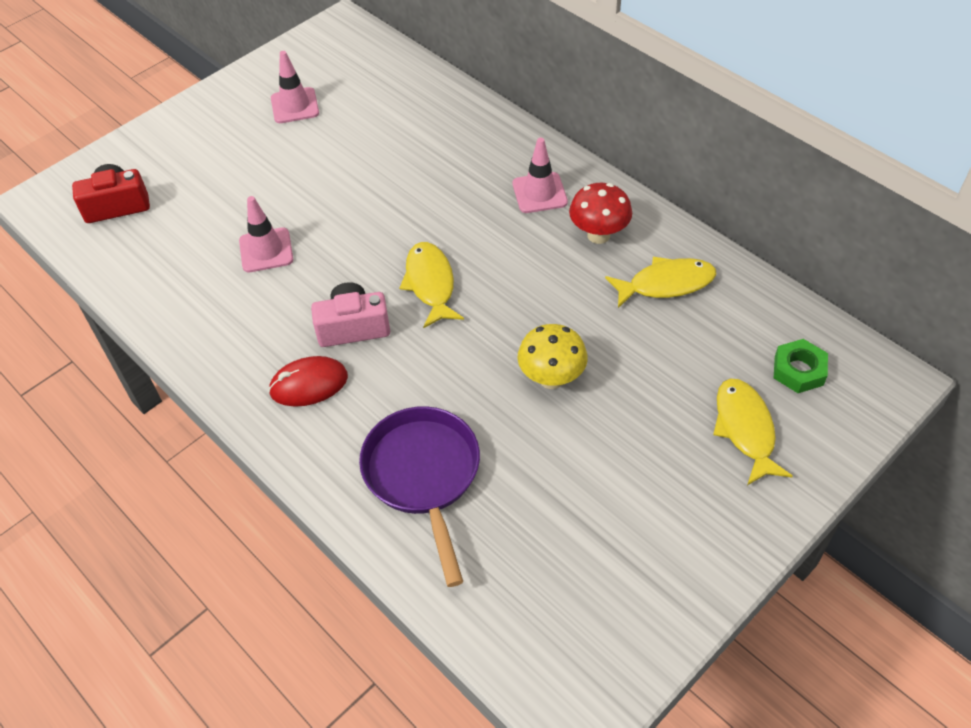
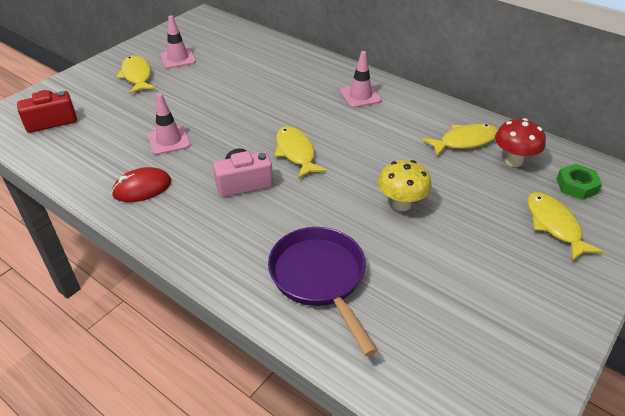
camera: 10 degrees left, 10 degrees down
red mouse [268,356,348,407] -> red mouse moved to [111,167,171,202]
red mushroom [569,183,632,244] -> red mushroom moved to [495,118,546,167]
none -> yellow fish [116,55,156,94]

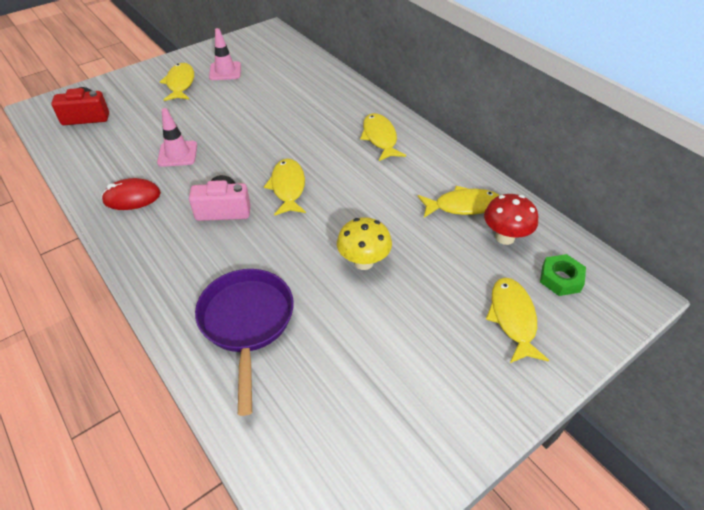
camera: 15 degrees right, 5 degrees up
pink traffic cone [340,51,382,108] -> yellow fish [360,113,406,161]

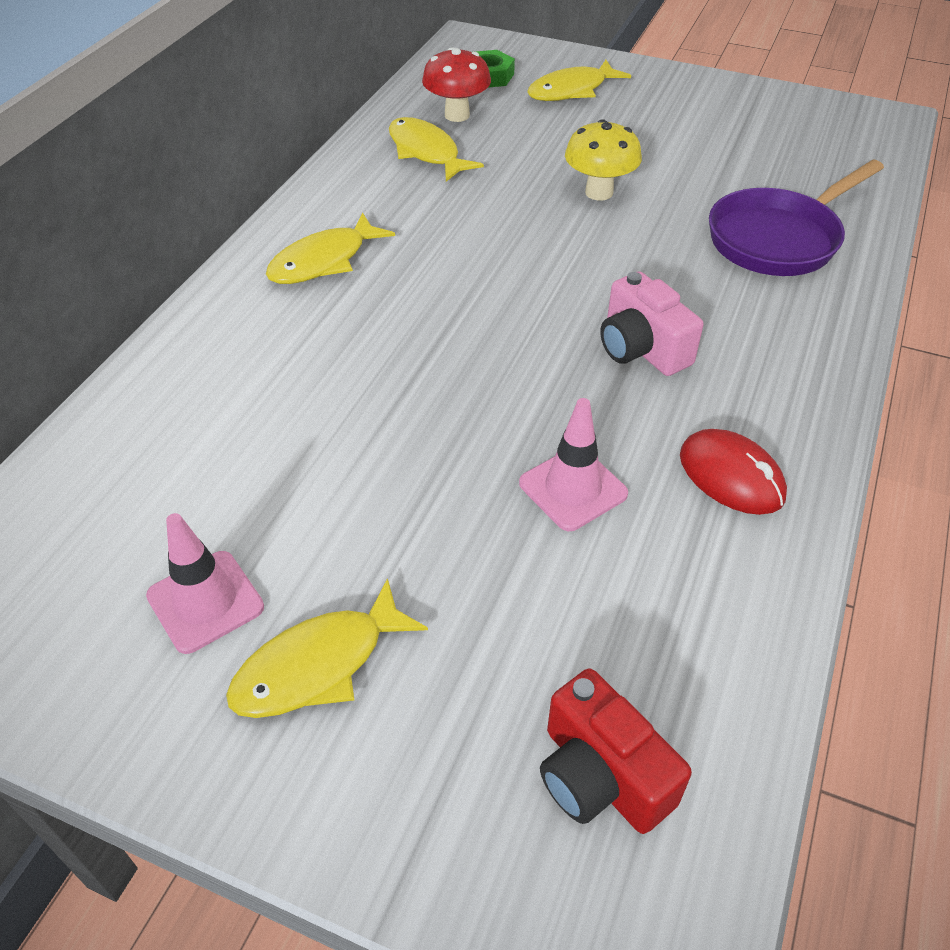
camera: 120 degrees left, 0 degrees up
yellow fish [264,158,306,216] -> none

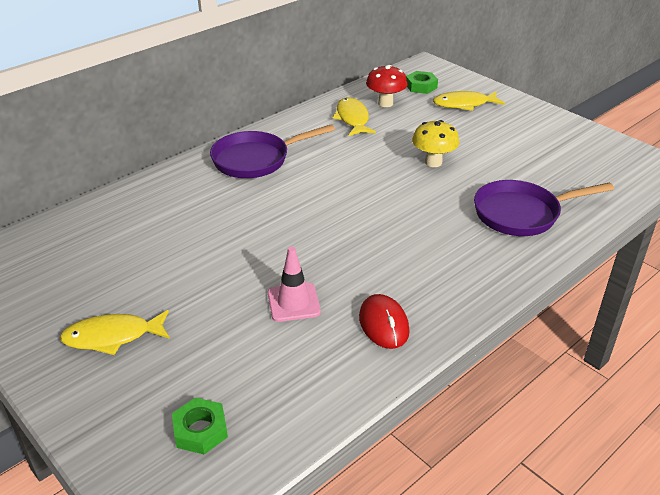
camera: 25 degrees right, 10 degrees down
pink traffic cone [146,513,264,654] -> none
yellow fish [266,212,395,284] -> purple pan [210,124,335,178]
red camera [540,669,692,834] -> green nut [172,397,228,454]
pink camera [600,271,704,376] -> none

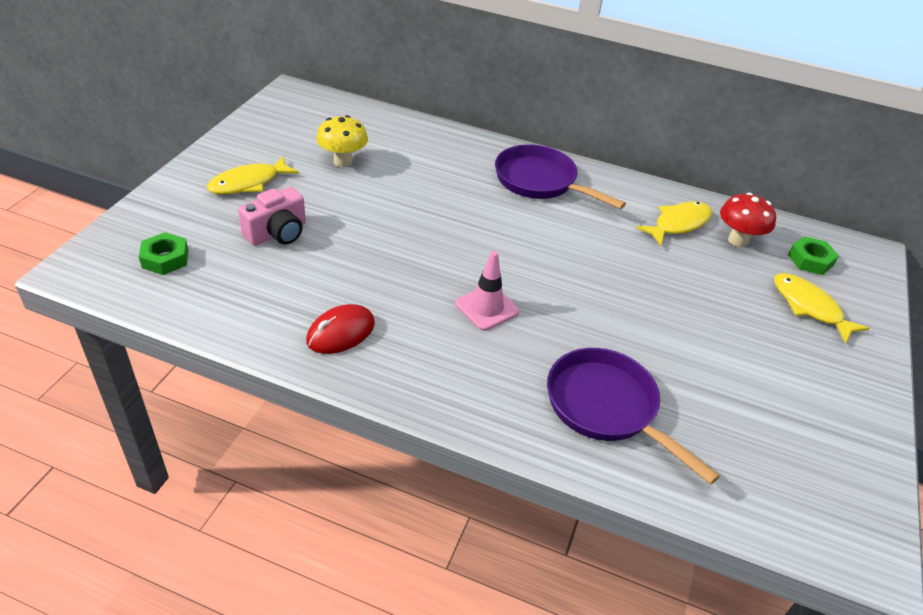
camera: 60 degrees right, 5 degrees up
yellow fish [60,310,170,355] -> yellow fish turned 90 degrees counterclockwise [207,156,299,194]
pink traffic cone [268,247,321,322] -> pink traffic cone moved to [455,251,519,331]
yellow mushroom [412,120,459,167] -> yellow mushroom moved to [316,115,368,167]
none -> pink camera [238,187,306,246]

